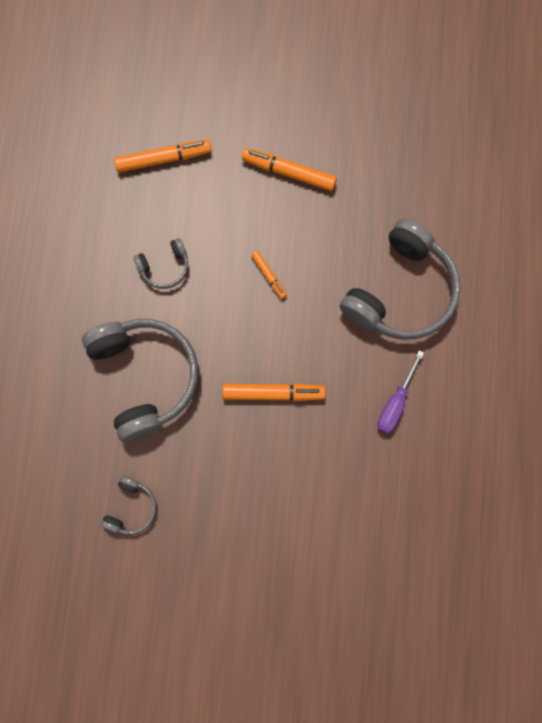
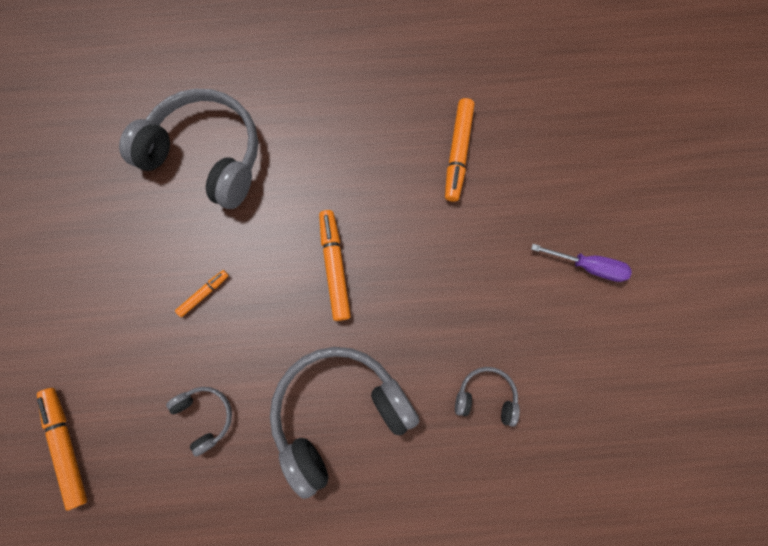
camera: 100 degrees left, 0 degrees up
orange marker [242,148,337,191] -> orange marker moved to [445,98,474,202]
purple screwdriver [378,350,424,434] -> purple screwdriver moved to [531,244,632,282]

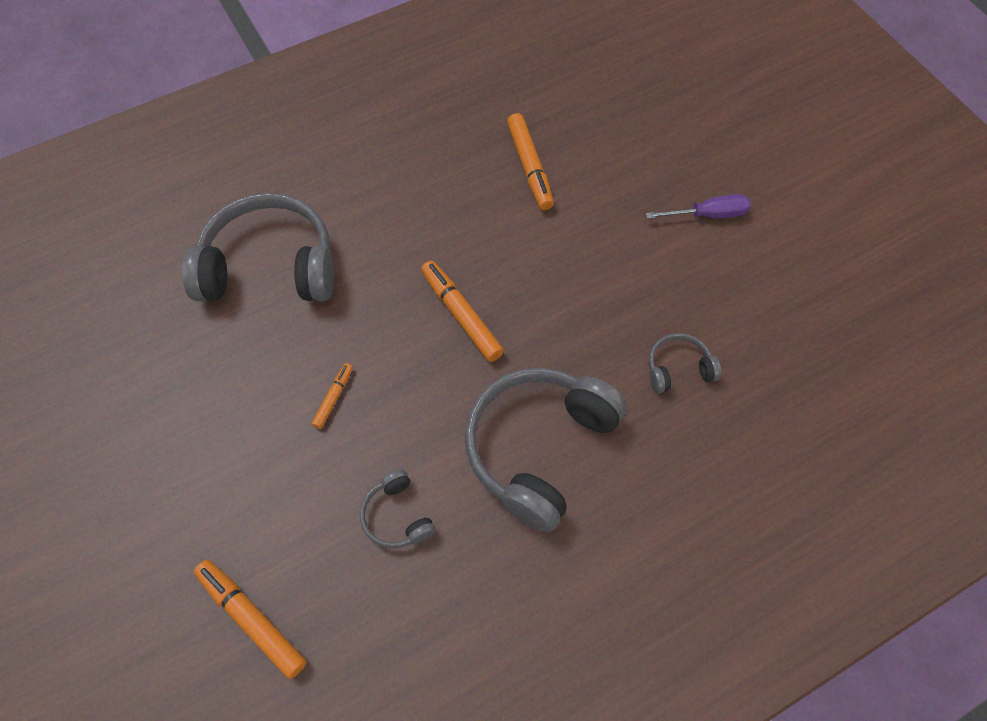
camera: 25 degrees left, 15 degrees down
grey headphones [166,387,232,457] -> grey headphones turned 150 degrees counterclockwise [360,469,436,548]

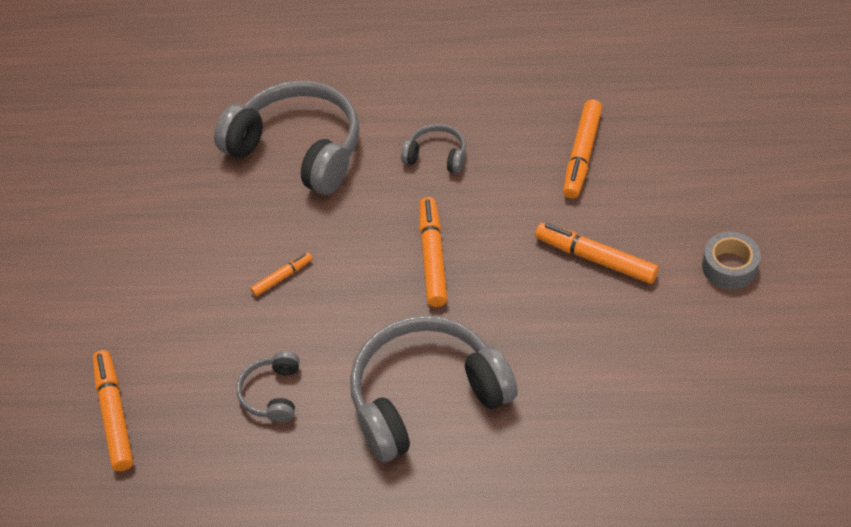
camera: 35 degrees right, 10 degrees down
purple screwdriver [646,194,751,219] -> grey tape [702,232,761,289]
grey headphones [648,333,721,394] -> grey headphones moved to [401,124,466,174]
none -> orange marker [535,223,659,284]

